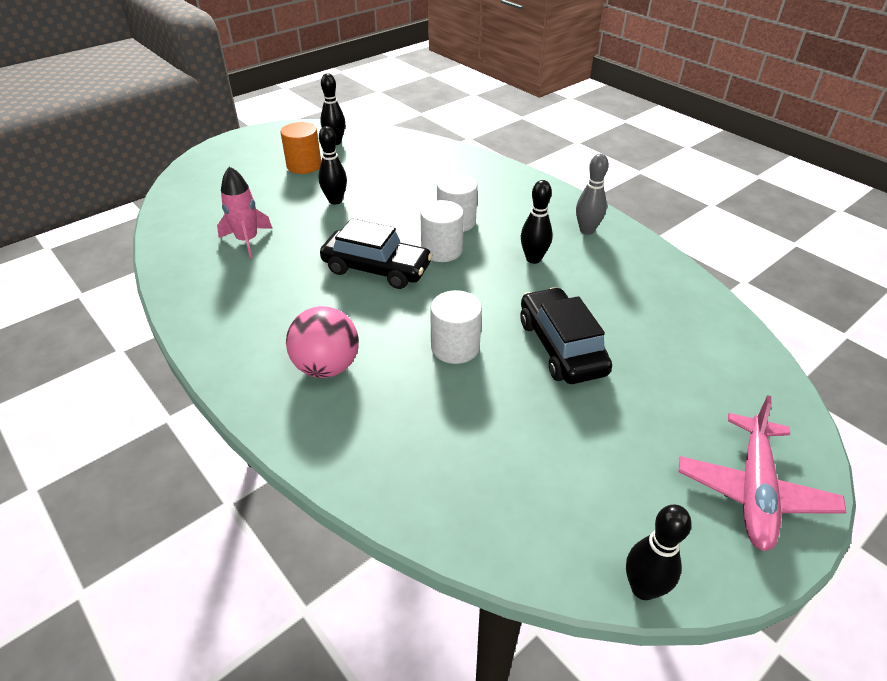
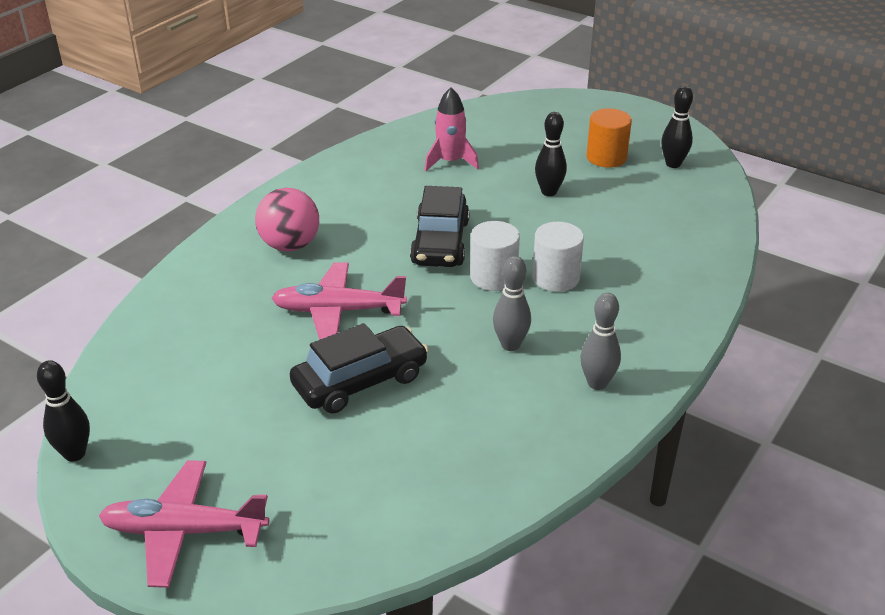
camera: 75 degrees right, 5 degrees down
white cylinder [430,290,482,364] -> pink plane [272,262,407,340]
black bowling pin [521,180,553,264] -> grey bowling pin [493,256,531,351]

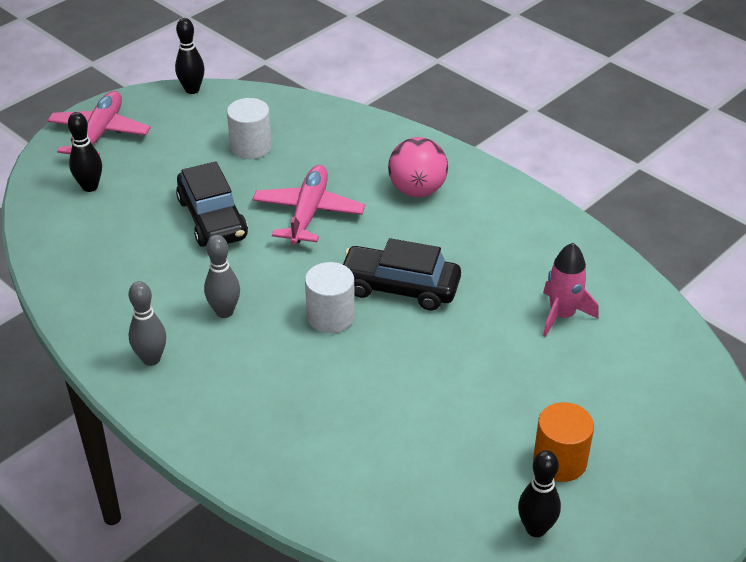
camera: 100 degrees right, 5 degrees up
white cylinder [532,222,584,292] -> white cylinder moved to [227,98,272,159]
black bowling pin [535,112,567,196] -> black bowling pin moved to [68,112,102,192]

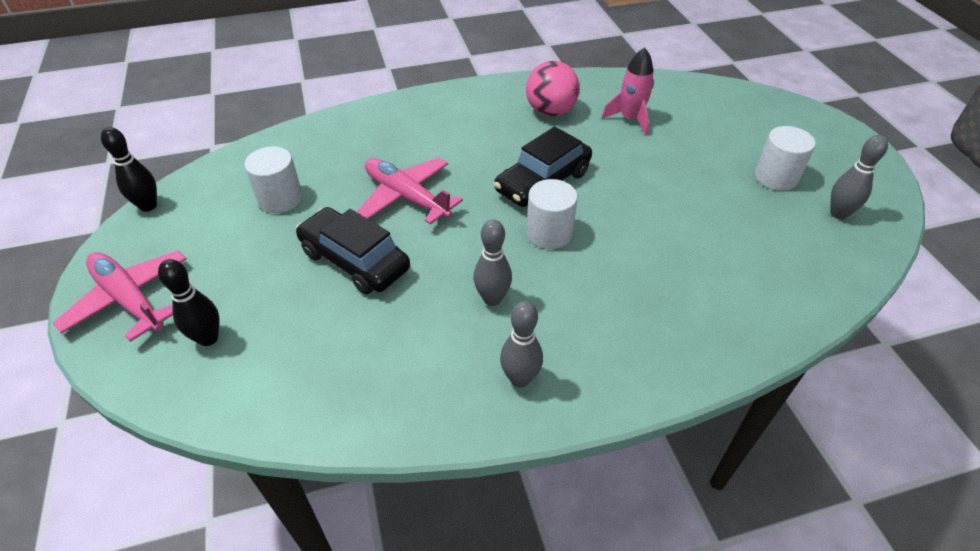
camera: 60 degrees left, 5 degrees up
black car [176,161,248,247] -> black car turned 150 degrees counterclockwise [296,207,410,294]
pink ball [388,137,448,197] -> pink ball moved to [526,61,580,117]
black bowling pin [518,450,561,537] -> grey bowling pin [830,135,888,220]
orange cylinder [533,402,594,482] -> white cylinder [755,126,816,191]

